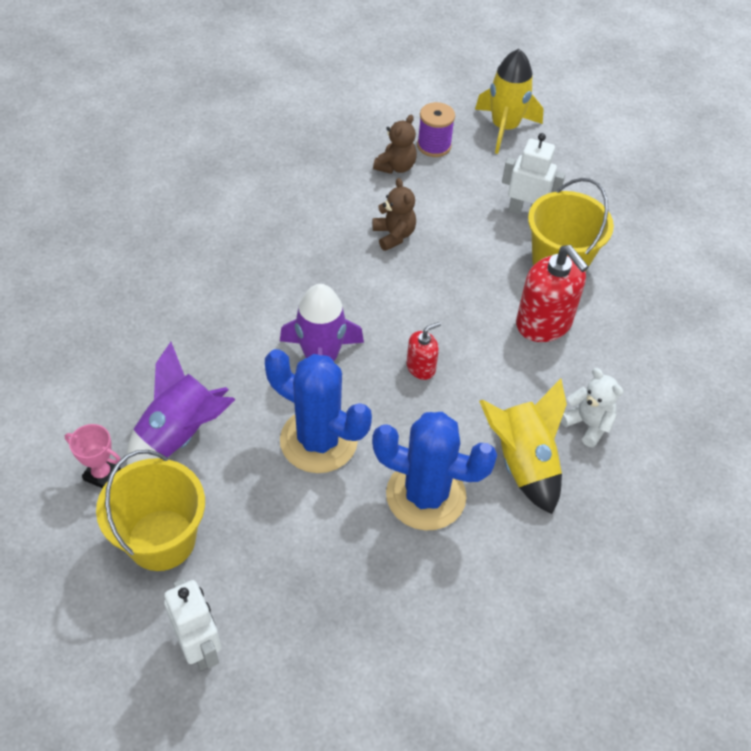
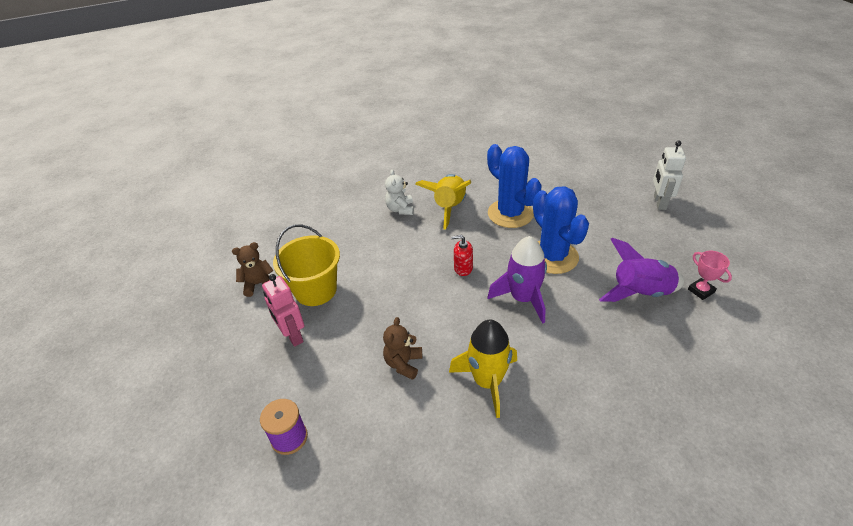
camera: 140 degrees left, 10 degrees down
yellow bucket [96,450,205,571] -> none
brown teddy bear [373,115,417,174] -> brown teddy bear moved to [232,242,273,297]
yellow rocket [475,49,543,154] -> yellow rocket moved to [449,320,517,418]
white robot [502,133,565,214] -> pink robot [262,274,305,347]
red soap dispenser [516,245,589,342] -> none

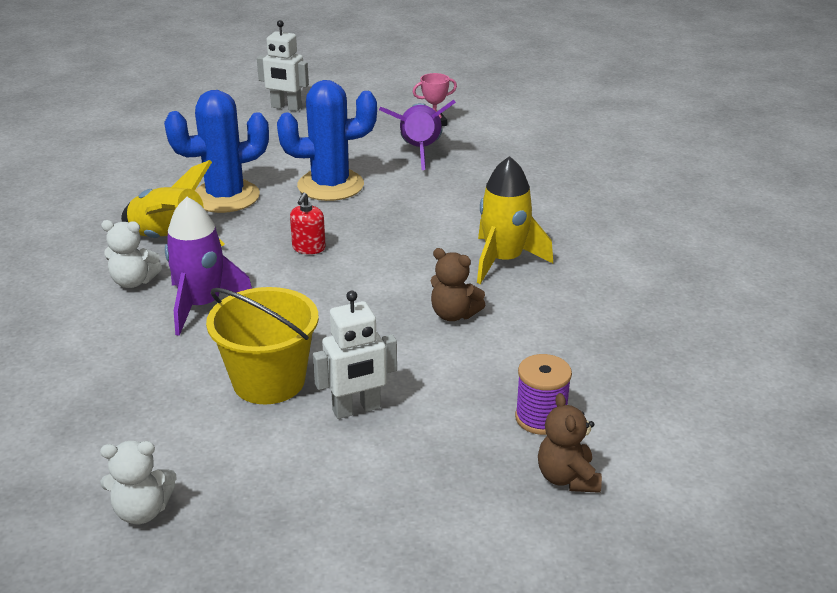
camera: 80 degrees left, 10 degrees down
brown teddy bear [232,242,273,297] -> brown teddy bear moved to [538,393,602,493]
pink robot [262,274,305,347] -> white robot [313,291,397,419]
purple rocket [488,236,547,324] -> purple rocket moved to [165,197,252,336]
none -> white teddy bear [100,441,176,524]

